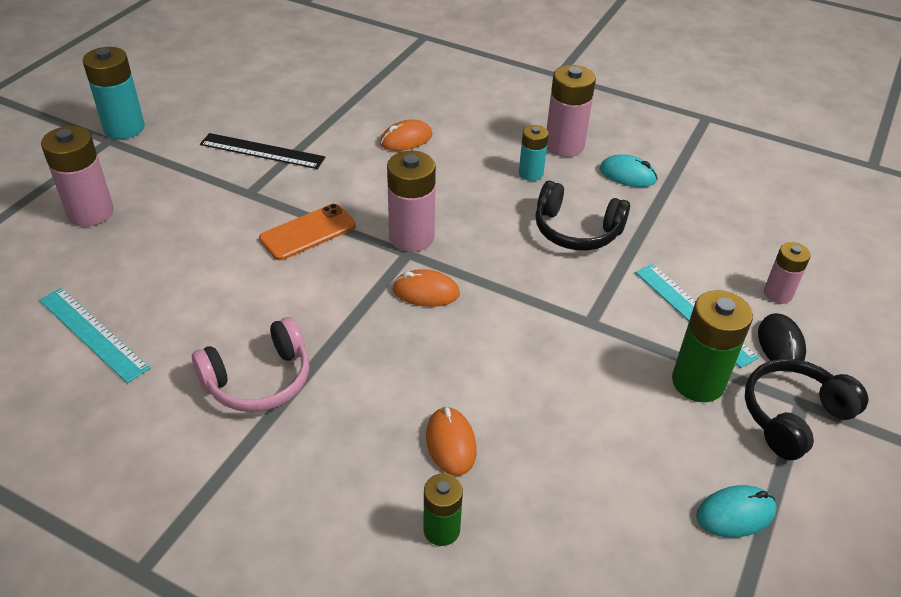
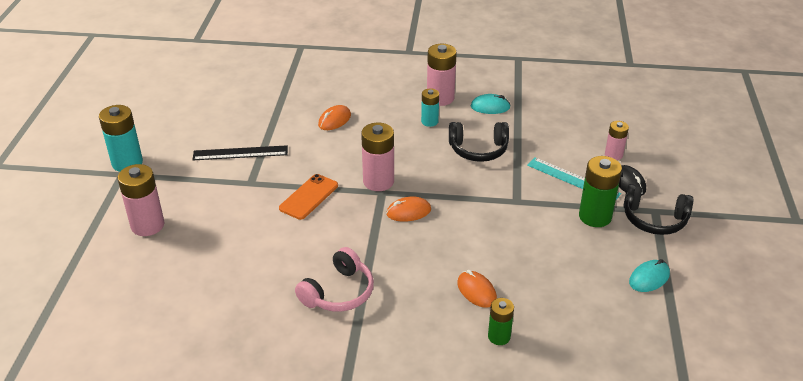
camera: 20 degrees left, 5 degrees down
turquoise ruler [39,288,150,383] -> none
black headphones [745,359,868,460] -> black headphones turned 105 degrees counterclockwise [623,184,694,235]

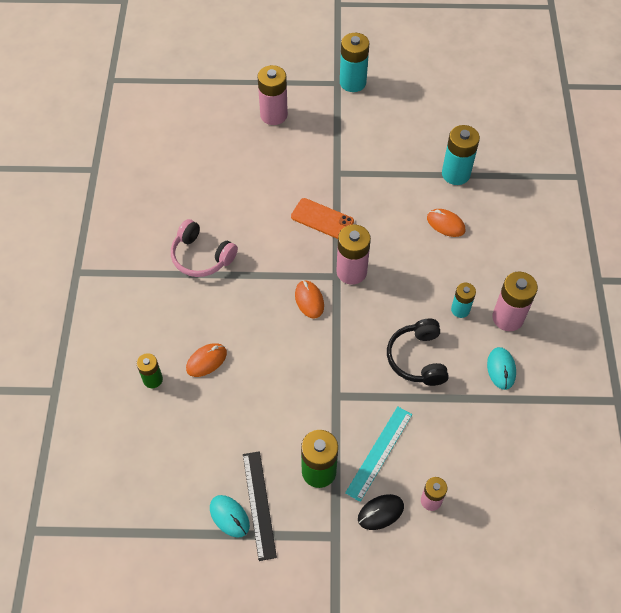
camera: 85 degrees right, 20 degrees up
black ruler [192,145,288,160] -> black ruler moved to [243,451,277,561]
black headphones [623,184,694,235] -> none
none -> turquoise battery [442,125,480,185]

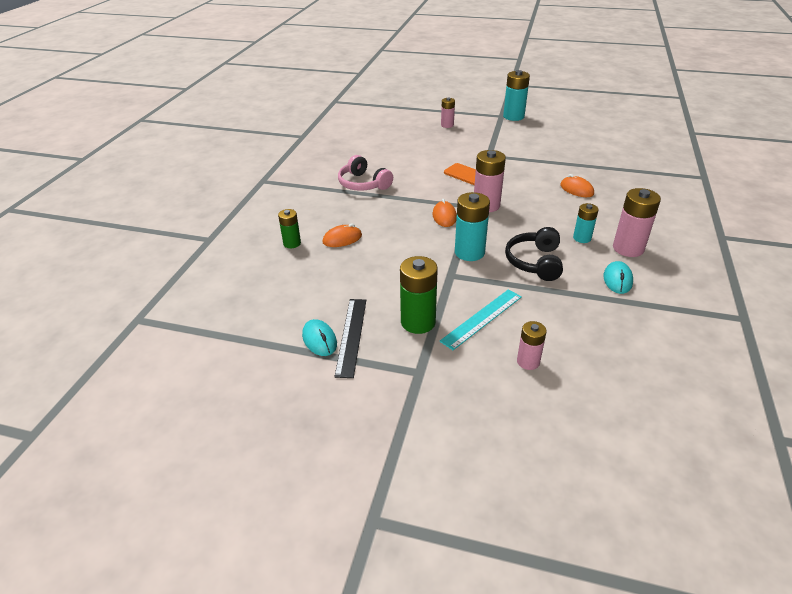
camera: 15 degrees right, 20 degrees down
pink battery [257,65,288,125] -> pink battery [441,97,455,128], size x0.60
black mouse [358,494,404,530] -> none
turquoise battery [442,125,480,185] -> turquoise battery moved to [455,192,490,261]

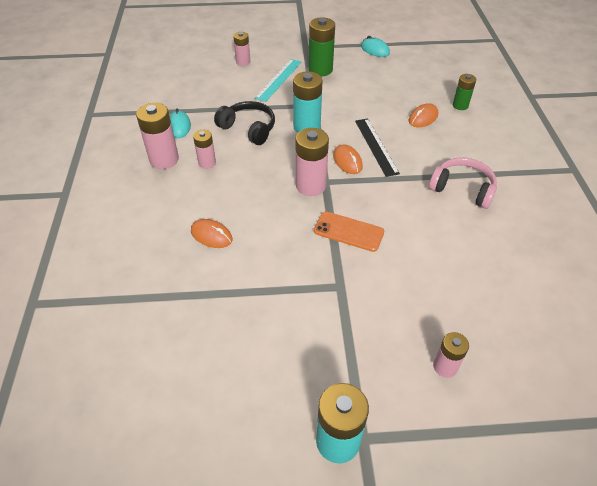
camera: 160 degrees right, 10 degrees up
black ruler [334,299,366,378] -> black ruler moved to [355,118,400,177]
black headphones [505,227,563,281] -> black headphones turned 45 degrees counterclockwise [214,101,275,145]
turquoise battery [573,203,599,243] -> pink battery [193,130,216,169]

